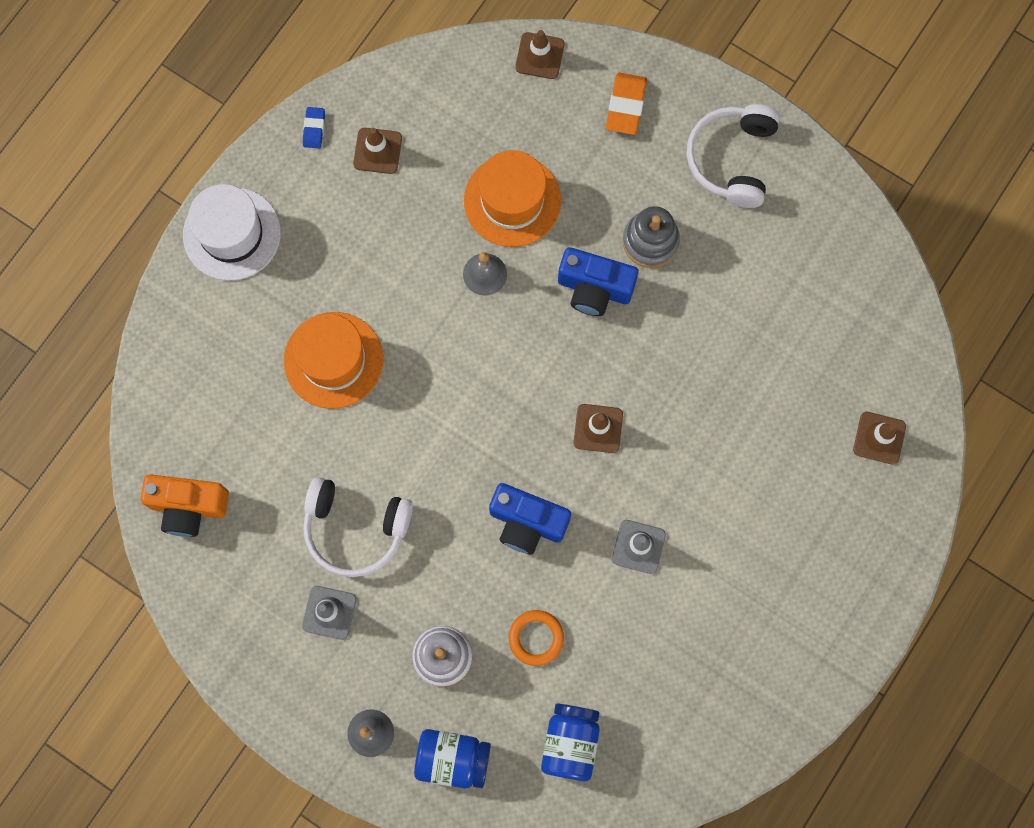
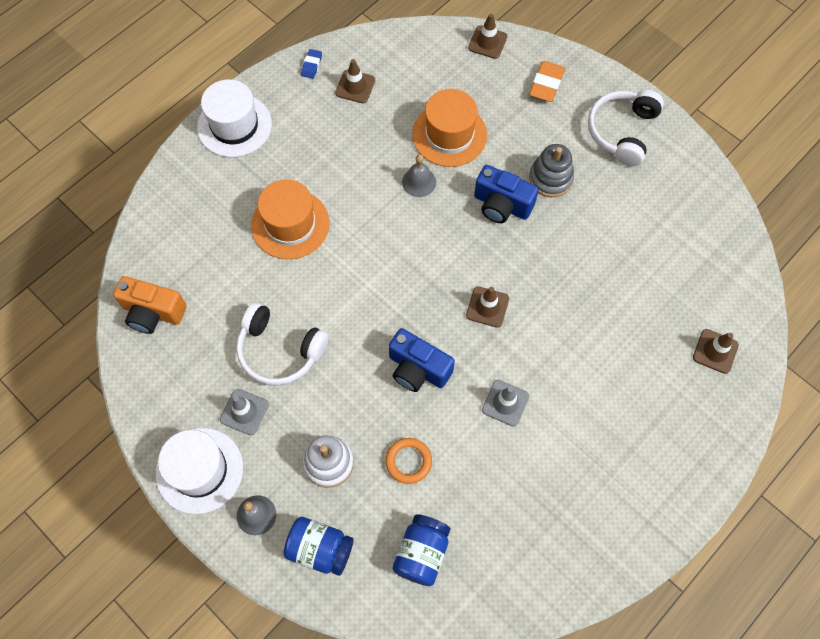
camera: 10 degrees right, 10 degrees down
none -> white hat [156,428,243,514]

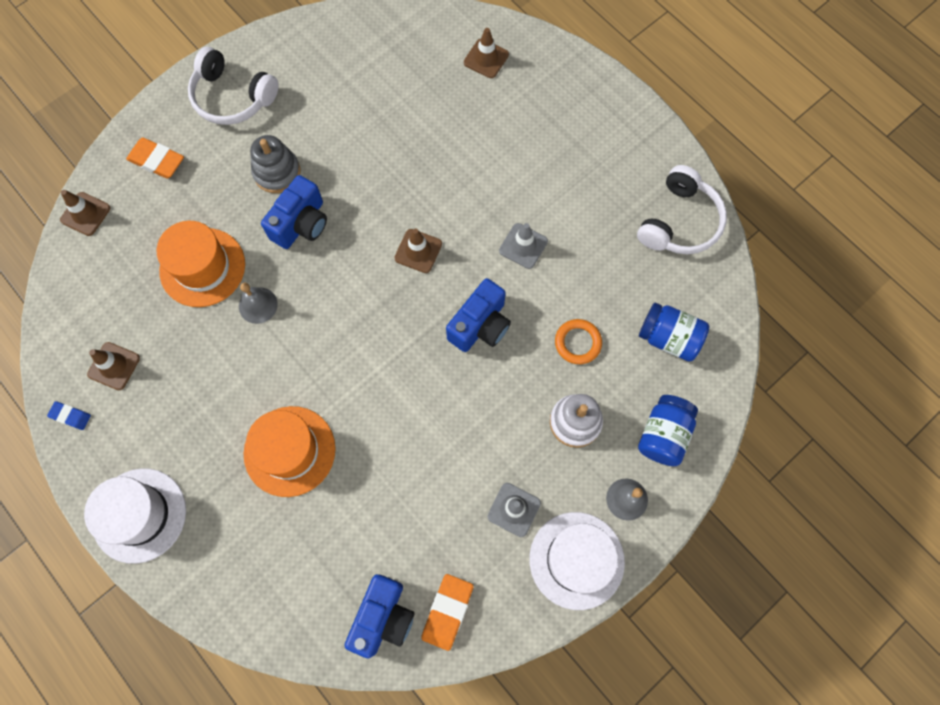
camera: 85 degrees left, 5 degrees up
orange camera [113,276,187,334] -> blue camera [345,574,415,658]
white headphones [236,302,329,386] -> white headphones moved to [637,165,727,254]
none -> orange eraser [421,574,473,651]

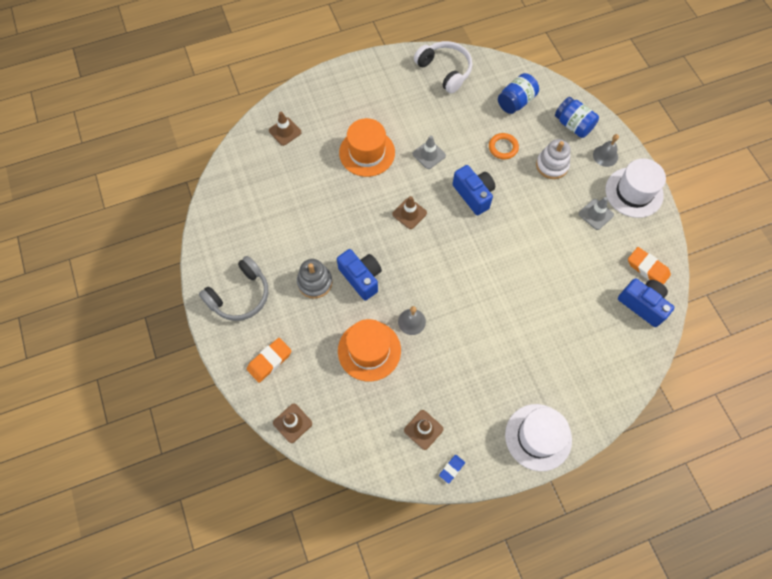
camera: 70 degrees left, 5 degrees down
white headphones [188,47,279,125] -> grey headphones [199,256,268,321]
orange hat [244,406,336,497] -> orange hat moved to [339,118,395,177]

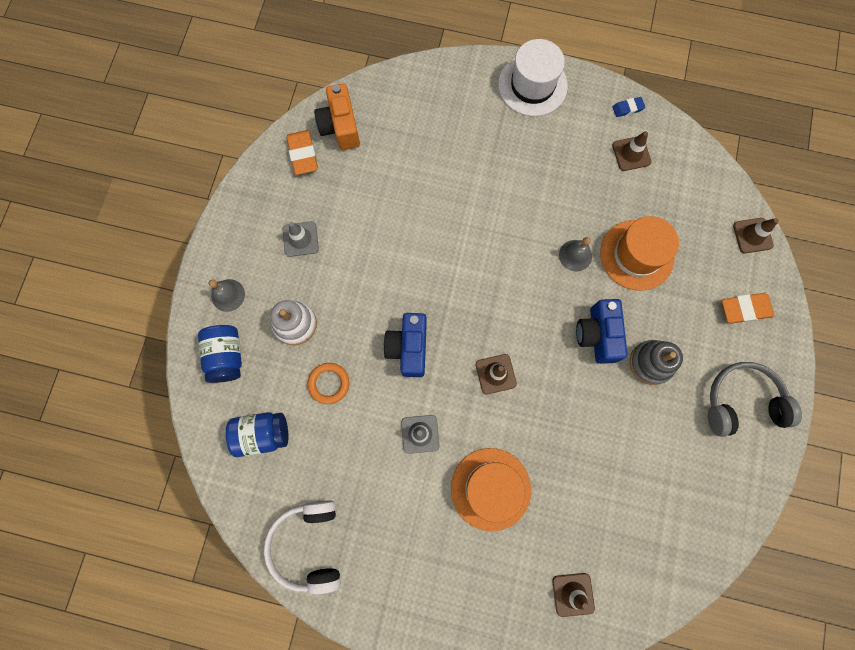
camera: 145 degrees left, 10 degrees up
white hat [605,159,666,218] -> none
blue camera [618,278,674,327] -> orange camera [314,83,360,150]

